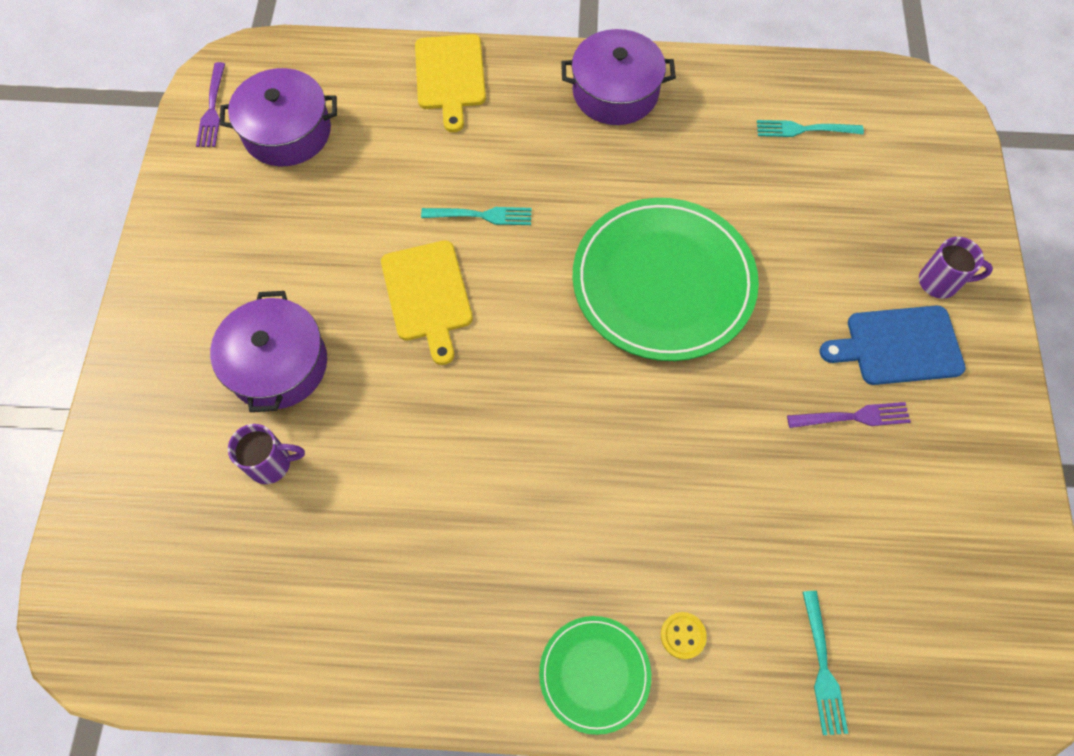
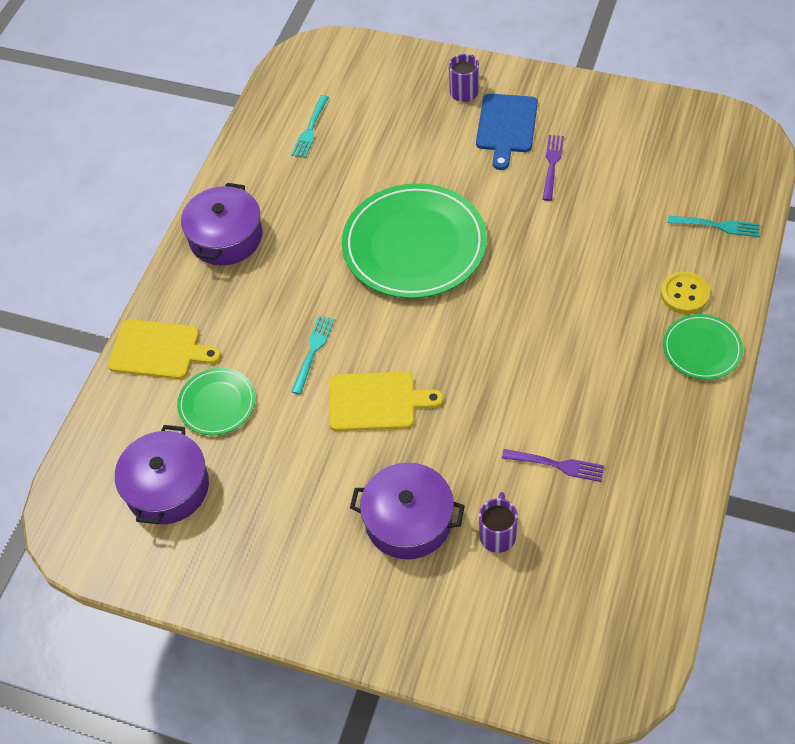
camera: 70 degrees left, 10 degrees down
purple fork [196,62,225,147] -> purple fork moved to [502,449,604,482]
yellow button [661,612,707,659] -> yellow button [661,272,710,314], size x1.53
none -> green plate [177,368,256,435]

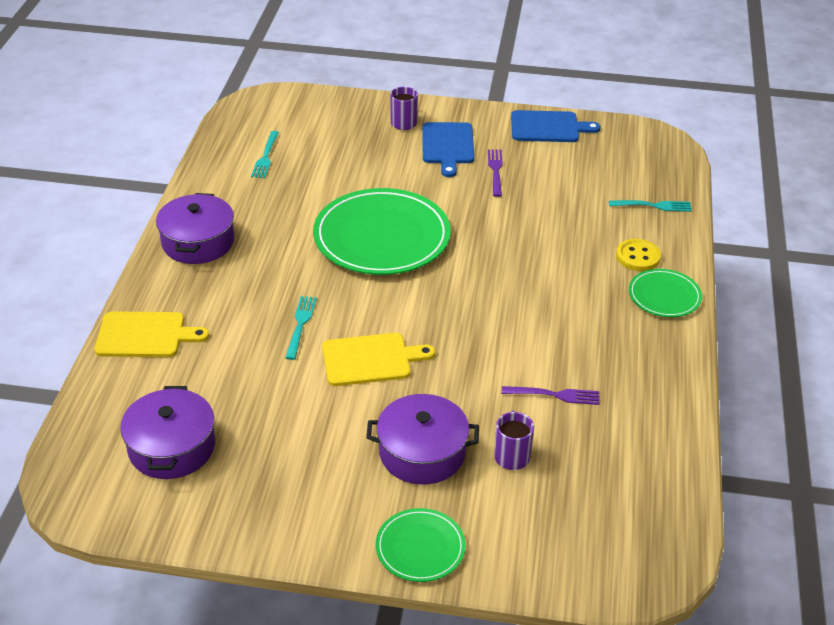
camera: 15 degrees left, 15 degrees down
green plate [177,368,256,435] -> green plate moved to [376,508,466,582]
none -> blue cutting board [511,110,601,142]

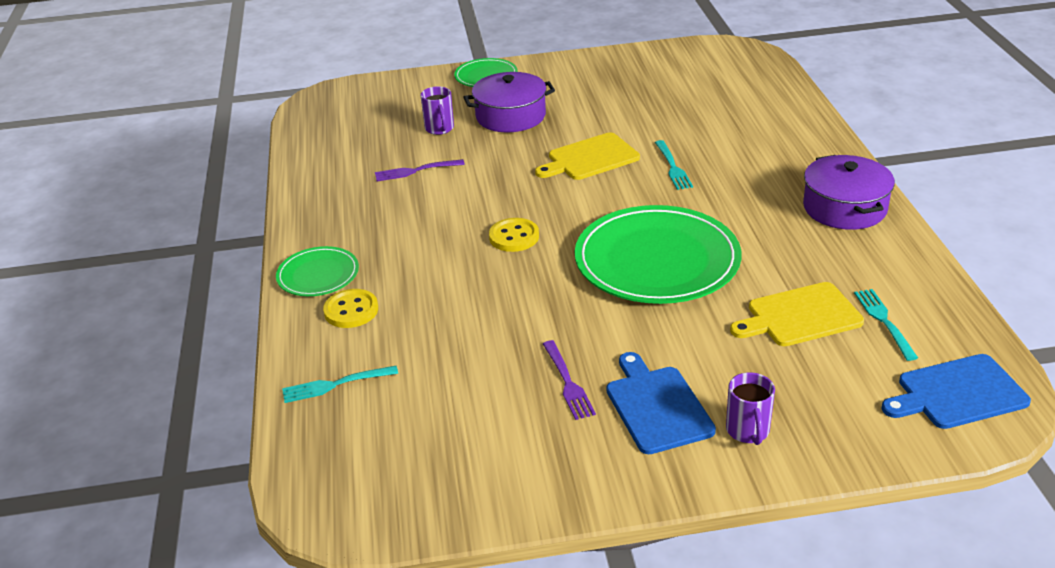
camera: 165 degrees right, 5 degrees down
yellow cutting board [95,311,209,357] -> yellow cutting board moved to [730,282,864,346]
purple pot [120,386,215,479] -> none
blue cutting board [511,110,601,142] -> blue cutting board moved to [882,354,1031,429]
none -> yellow button [489,218,539,252]

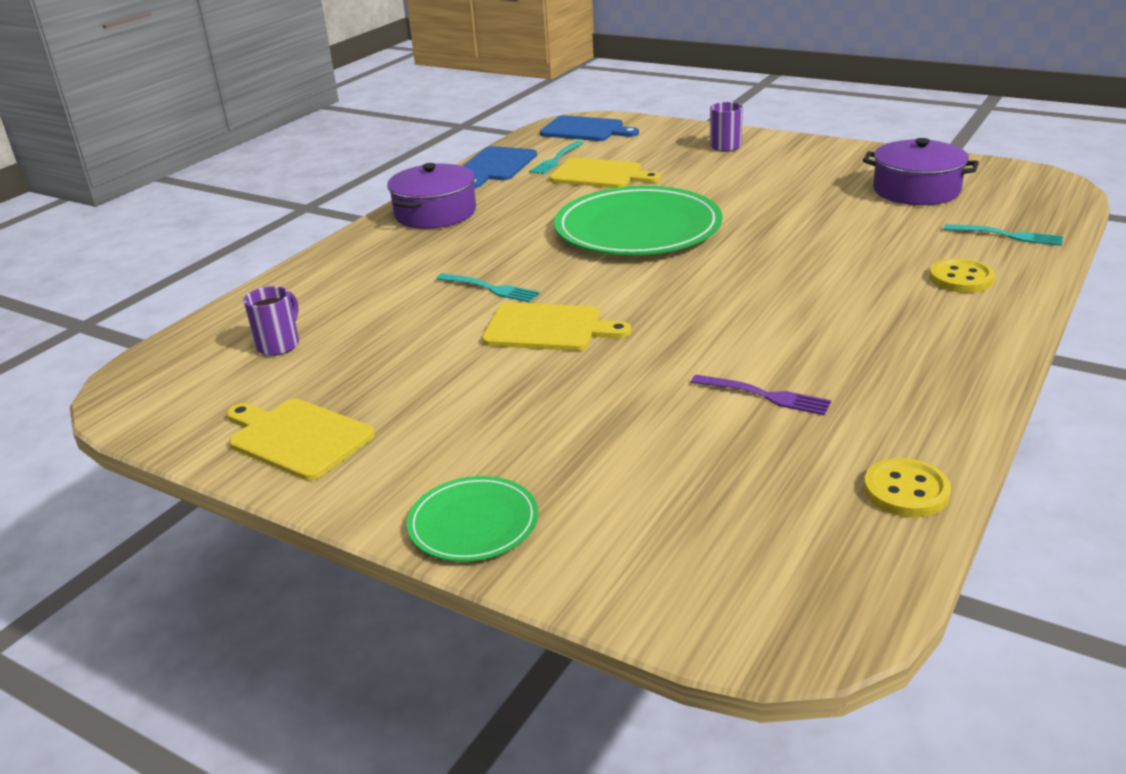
camera: 140 degrees left, 5 degrees down
green plate [276,246,359,296] -> none
purple mug [420,86,454,135] -> purple mug moved to [243,286,299,356]
purple pot [463,72,555,132] -> purple pot moved to [863,138,979,205]
yellow button [489,218,539,252] -> yellow button moved to [864,458,951,517]
purple fork [543,340,596,420] -> none
blue cutting board [606,352,716,454] -> blue cutting board moved to [463,146,537,188]
turquoise fork [655,140,693,190] -> turquoise fork turned 90 degrees clockwise [436,273,540,302]
none -> yellow cutting board [227,399,375,480]

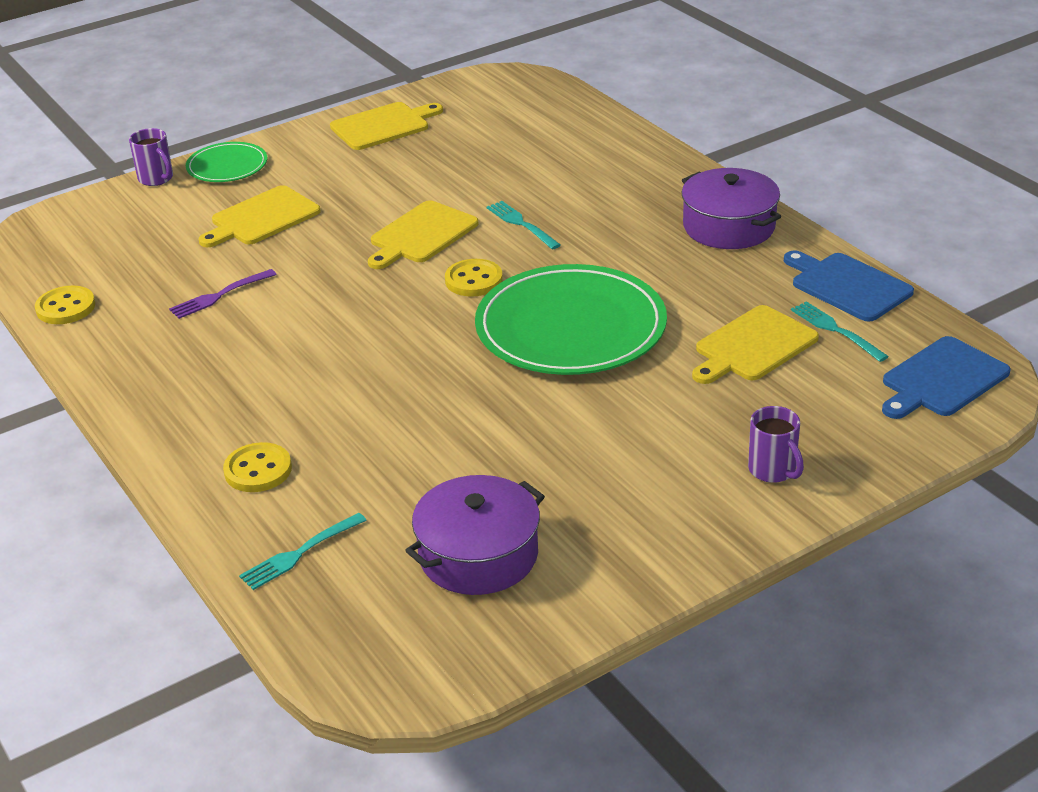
camera: 115 degrees right, 5 degrees up
purple mug [243,286,299,356] -> purple mug moved to [129,128,173,186]
turquoise fork [436,273,540,302] -> turquoise fork turned 90 degrees clockwise [486,201,561,249]
none -> yellow cutting board [199,185,321,247]
none -> yellow button [445,259,503,297]

